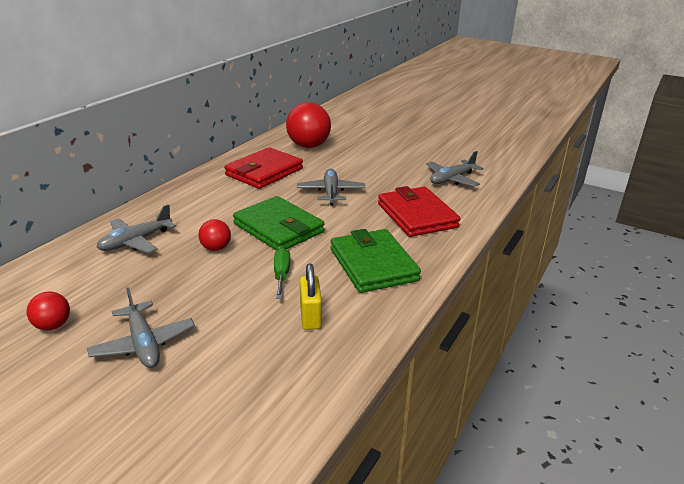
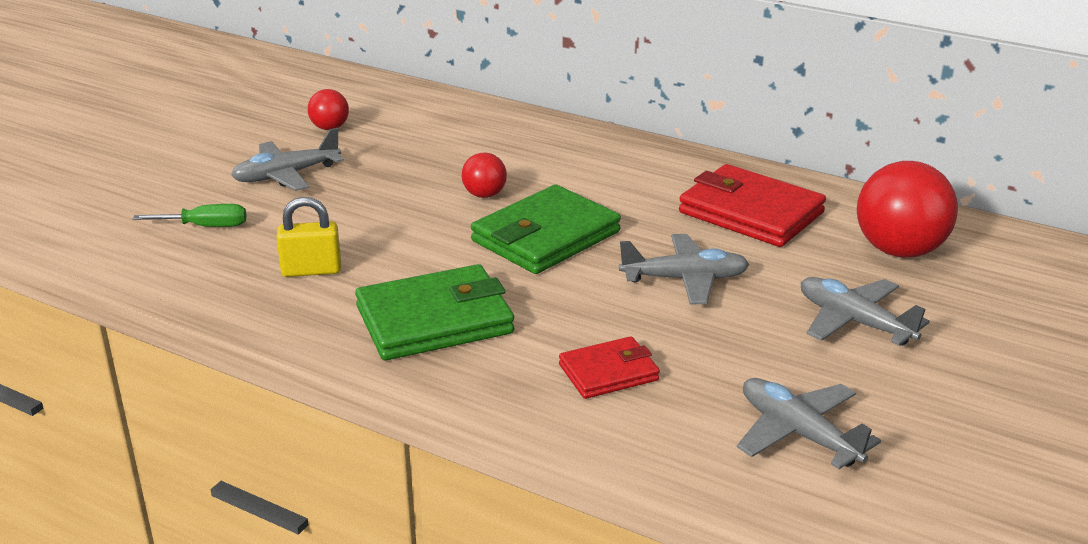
camera: 90 degrees right, 0 degrees up
grey plane [97,204,177,254] -> grey plane moved to [801,277,930,346]
green screwdriver [274,248,290,298] -> green screwdriver moved to [133,204,246,227]
red wallet [378,186,461,237] -> red wallet [559,336,660,399], size x0.57

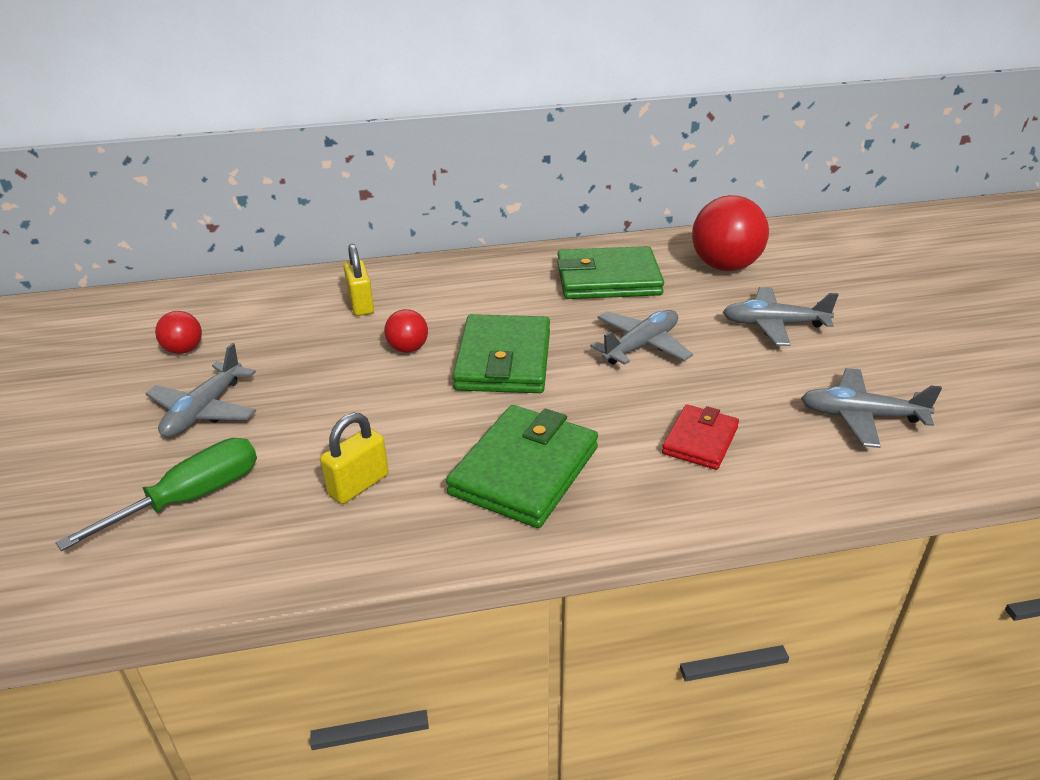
camera: 40 degrees left, 5 degrees up
green screwdriver [133,204,246,227] -> green screwdriver [56,438,257,551], size x1.54
red wallet [679,164,826,247] -> green wallet [557,246,664,299]
none -> yellow padlock [344,244,374,316]

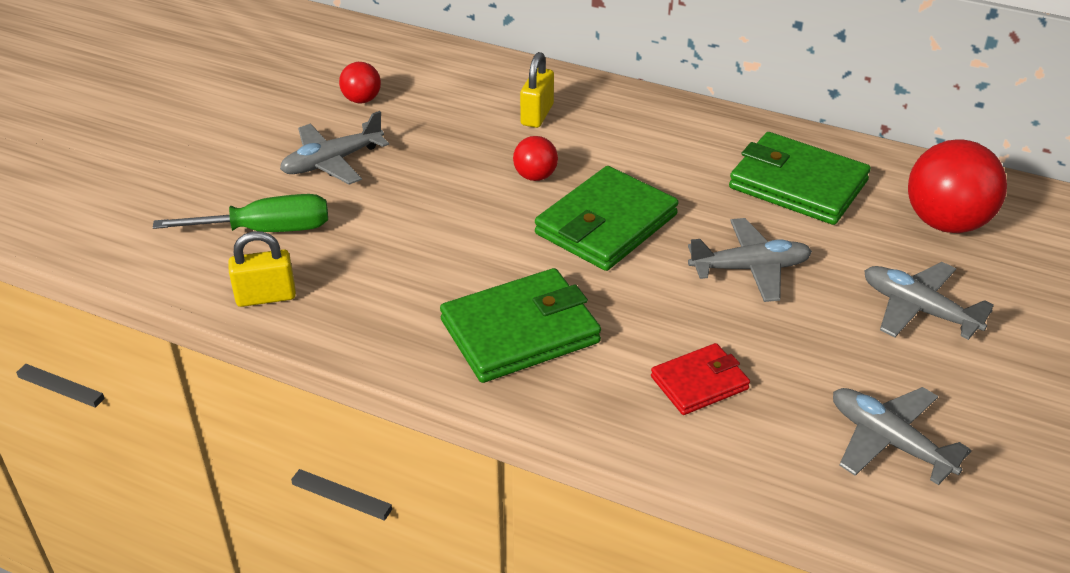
camera: 35 degrees right, 5 degrees up
yellow padlock [320,413,389,504] -> yellow padlock moved to [228,231,296,307]

